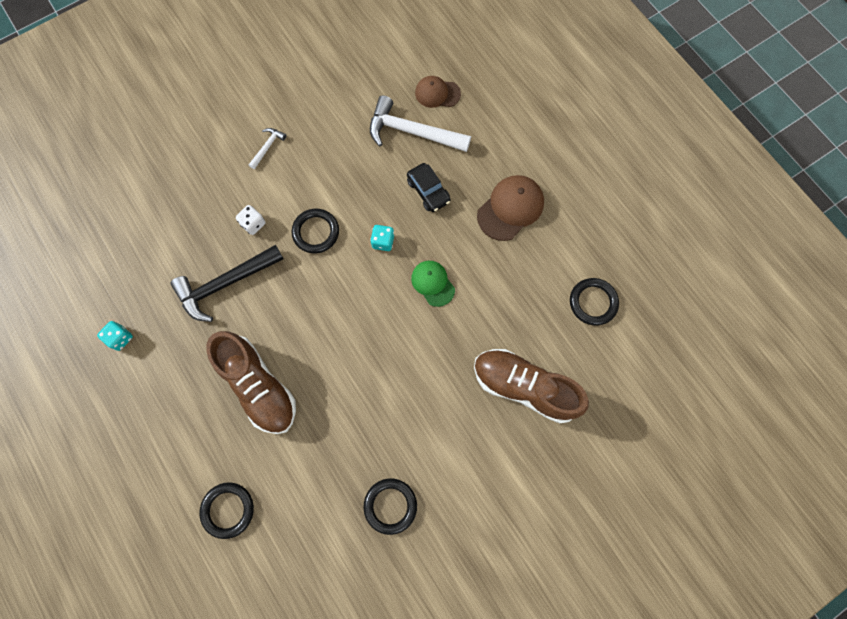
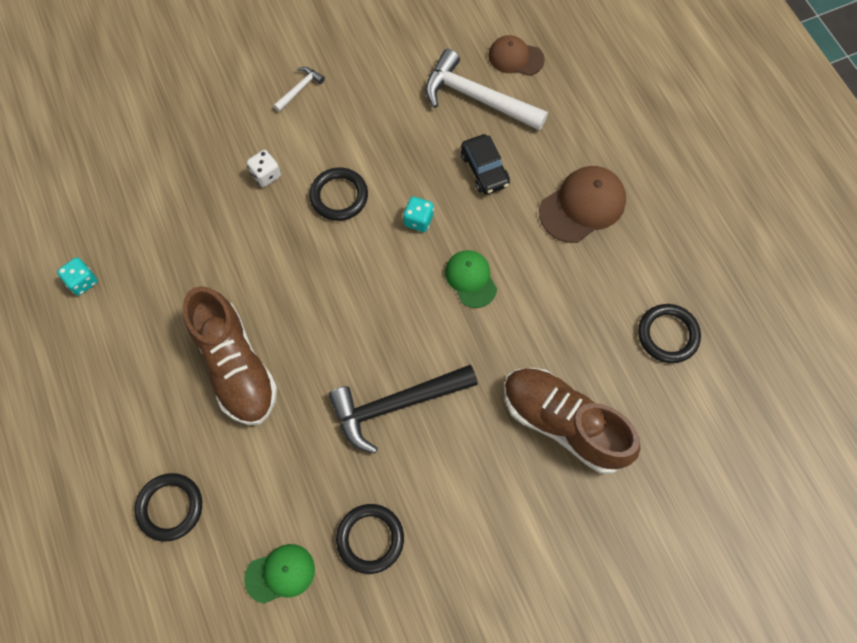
camera: 10 degrees right, 5 degrees down
black hammer [170,245,283,322] -> black hammer moved to [329,365,478,454]
none -> green cap [244,544,315,604]

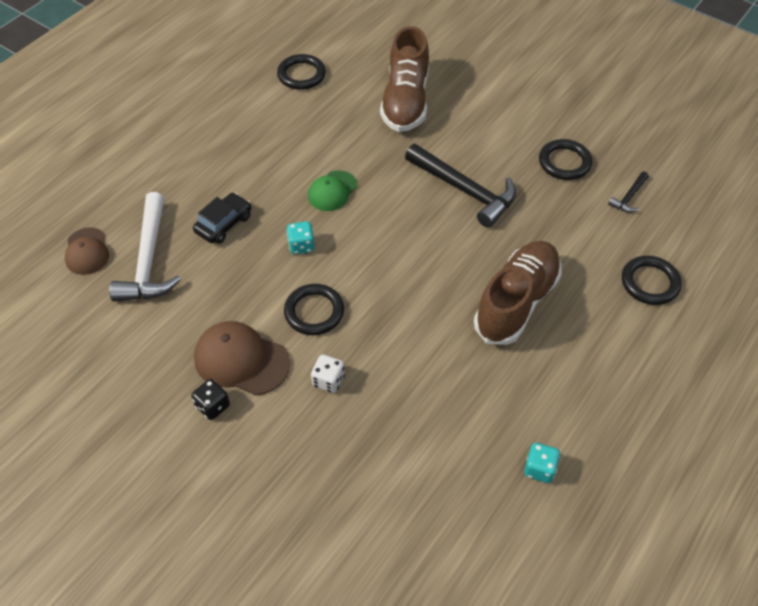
camera: 120 degrees left, 15 degrees down
green cap [244,544,315,604] -> black hammer [608,171,649,213]
white hammer [273,67,325,112] -> black dice [191,379,230,420]
brown cap [539,166,626,243] -> brown cap moved to [194,321,290,395]

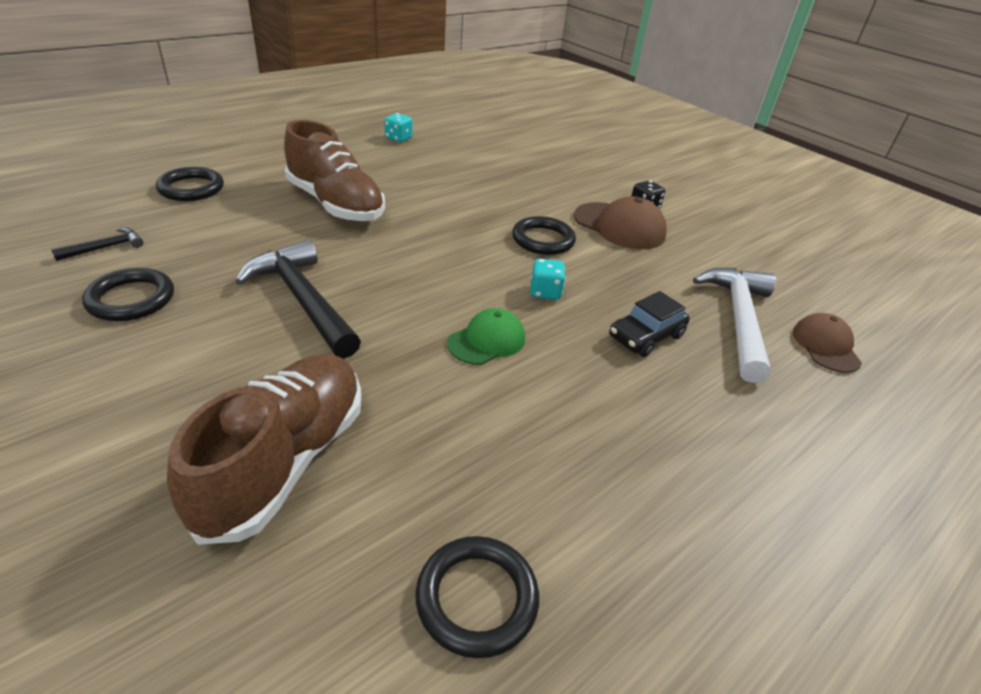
camera: 170 degrees left, 15 degrees down
white dice [311,354,345,393] -> none
brown shoe [474,241,562,345] -> brown shoe turned 90 degrees counterclockwise [284,120,385,222]

